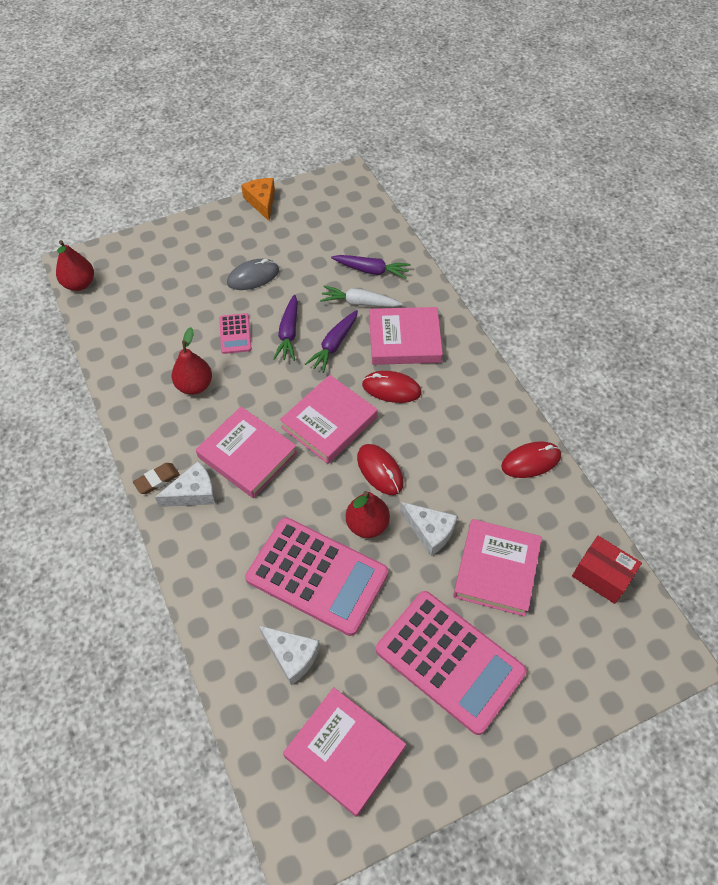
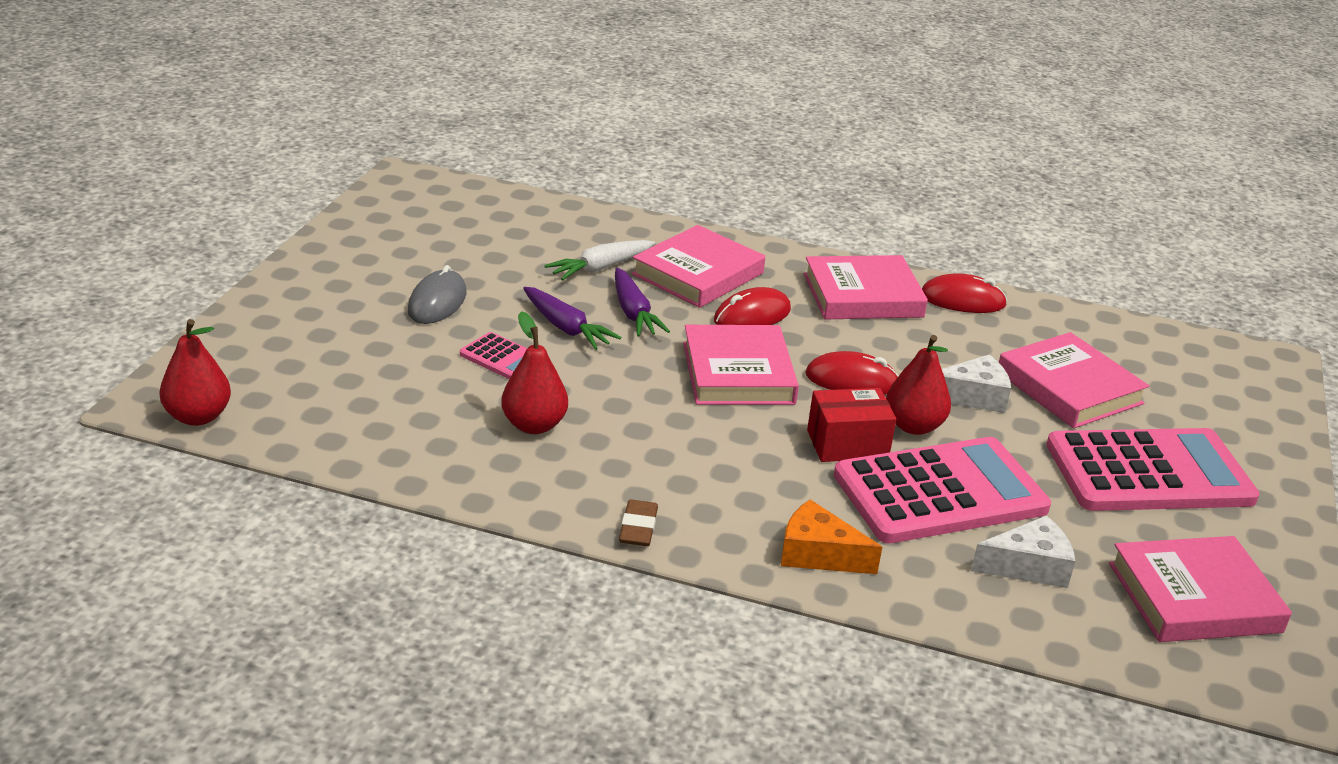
camera: 50 degrees left, 25 degrees down
white cheese [155,461,216,507] -> none
pink book [196,407,297,498] -> pink book moved to [804,255,928,319]
orange cheese [241,178,275,221] -> orange cheese moved to [781,500,882,574]
purple carrot [331,255,411,279] -> none
red mouse [501,441,561,478] -> red mouse turned 75 degrees clockwise [922,273,1007,313]
red box [572,536,642,604] -> red box moved to [807,388,896,462]

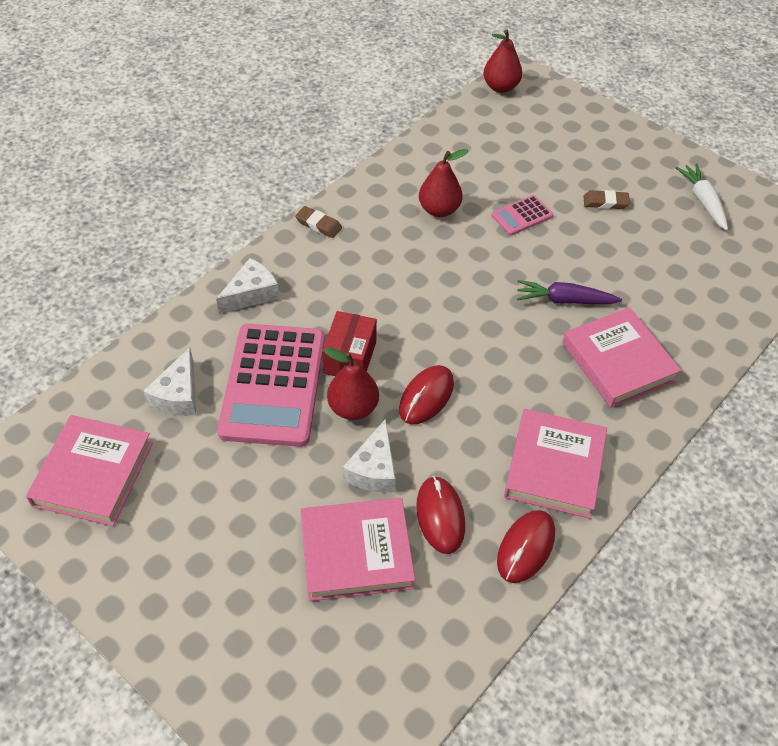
camera: 115 degrees right, 20 degrees up
grey mouse [408,265,466,324] -> brown eraser [583,190,630,209]
purple carrot [523,287,621,350] -> none
white carrot [544,240,655,280] -> white carrot moved to [676,164,728,231]
pink book [683,325,799,405] -> none
red mouse [714,287,791,325] -> red mouse moved to [416,476,465,554]
orange cheese [781,500,882,574] -> white cheese [216,258,279,314]
pink calculator [1046,428,1260,511] -> none

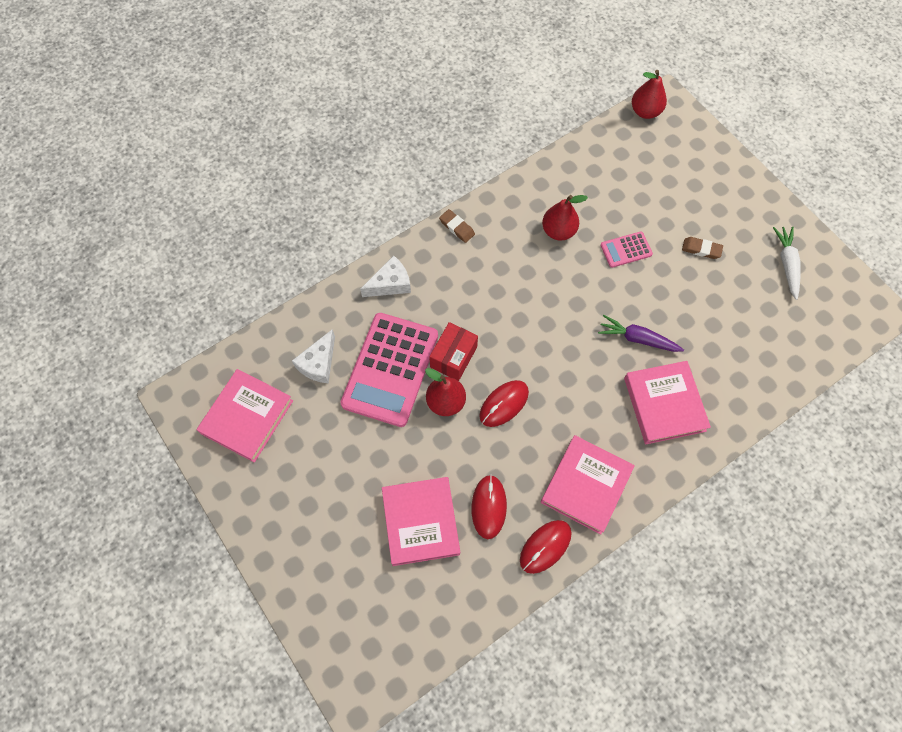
camera: 15 degrees right, 15 degrees up
pink book [301,498,415,601] -> pink book turned 75 degrees clockwise [382,477,460,566]
white cheese [343,419,396,492] -> none

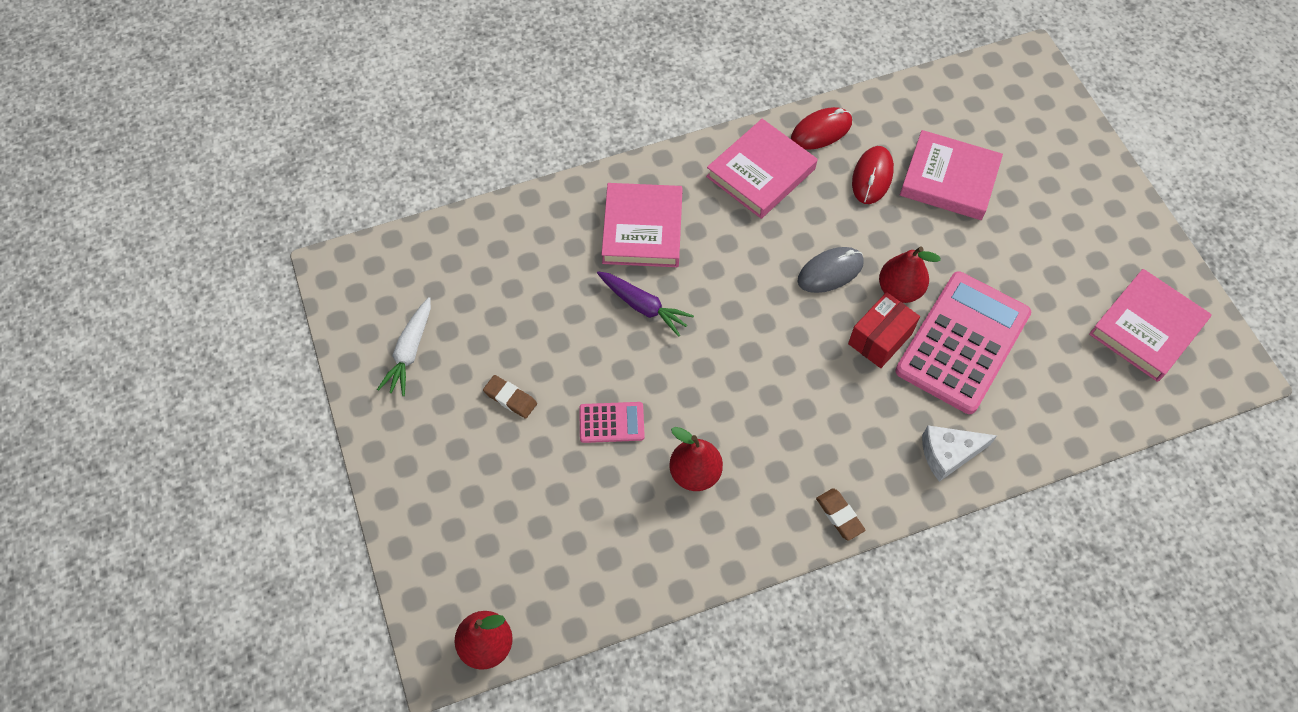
camera: 165 degrees left, 5 degrees down
white cheese [292,329,335,384] -> none
pink book [382,477,460,566] -> pink book turned 75 degrees counterclockwise [900,130,1003,220]
red mouse [479,380,529,427] -> grey mouse [797,247,864,293]

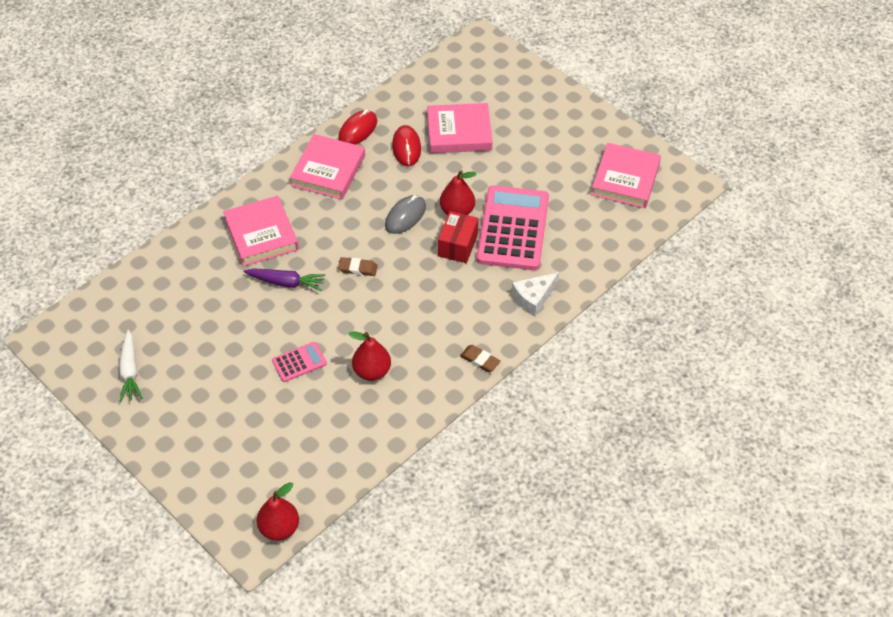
camera: 25 degrees left, 10 degrees down
brown eraser [483,375,537,419] -> brown eraser moved to [338,257,378,276]

